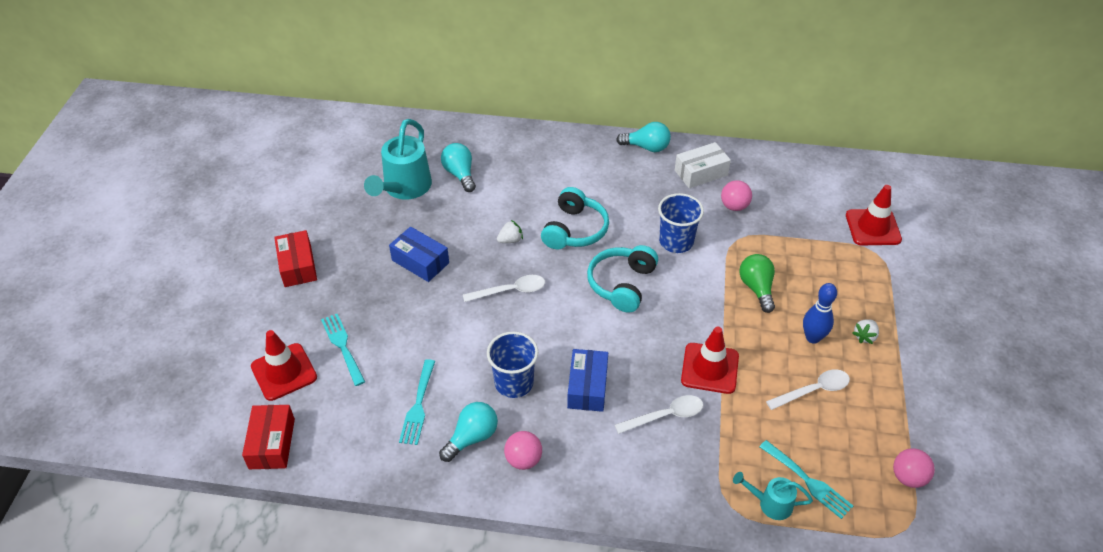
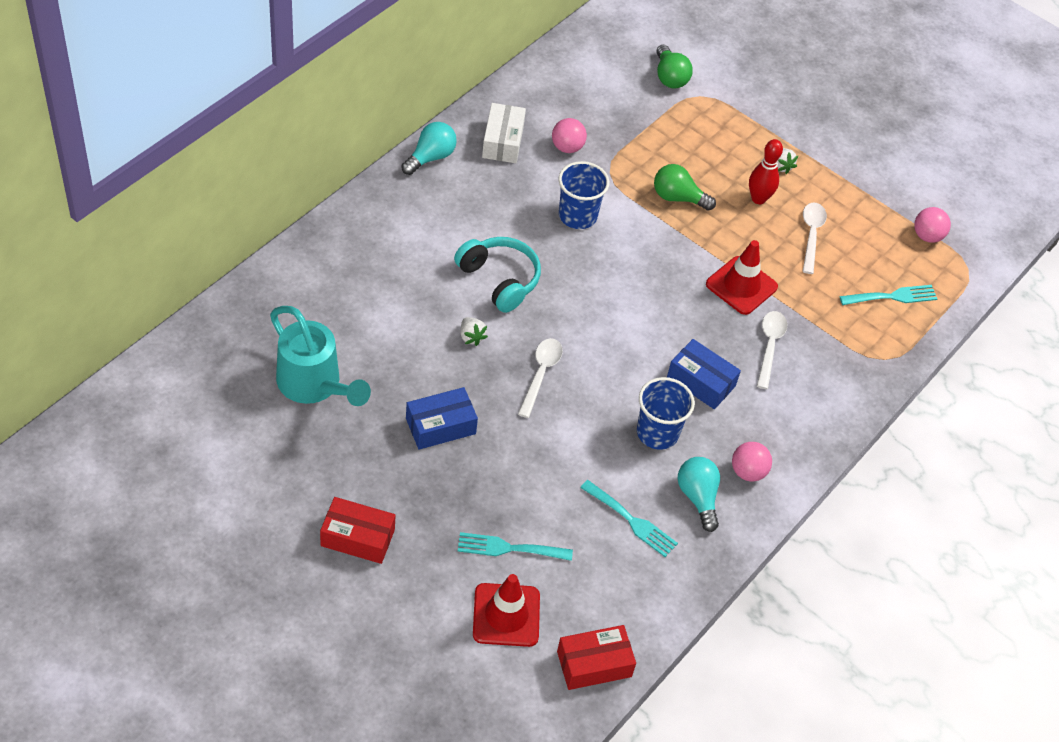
camera: 65 degrees left, 5 degrees up
red box [242,405,295,469] -> red box turned 45 degrees counterclockwise [557,625,636,690]
turquoise light bulb [441,143,476,192] -> none
white strawberry [497,220,523,243] -> white strawberry turned 150 degrees clockwise [460,317,488,346]
turquoise headphones [587,245,658,313] -> none
turquoise watering can [733,472,813,520] -> none
blue bowling pin [803,283,837,344] -> red bowling pin [749,139,783,204]
red traffic cone [846,185,902,245] -> green light bulb [656,45,693,88]

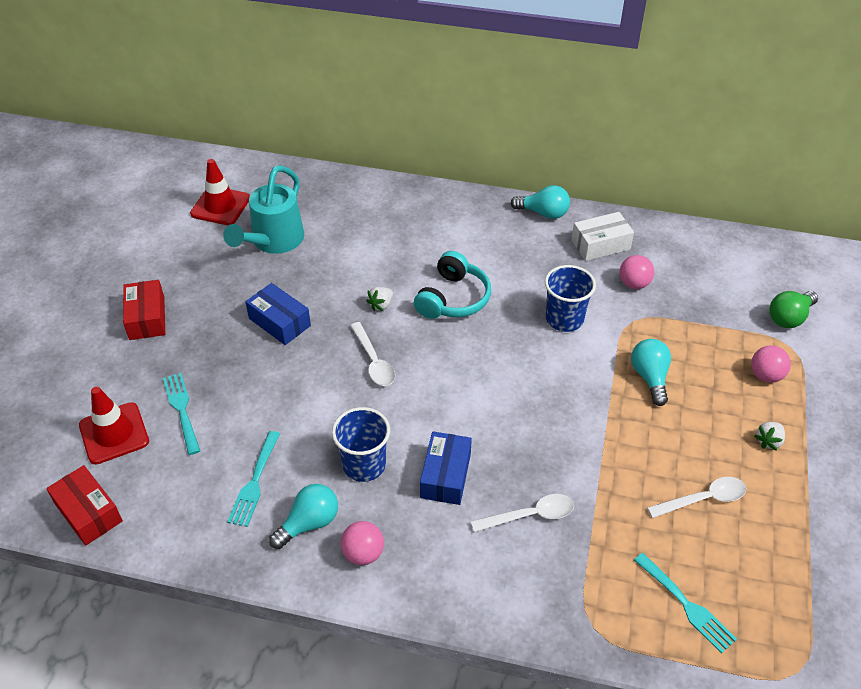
camera: 70 degrees right, 5 degrees down
white spoon [518,338,563,418] -> white spoon turned 75 degrees clockwise [350,322,395,386]
green light bulb [654,164,716,211] -> turquoise light bulb [631,339,671,406]
red traffic cone [706,240,778,315] -> red traffic cone moved to [190,159,250,225]
red bowling pin [749,139,783,204] -> none
pink ball [914,207,951,243] -> pink ball moved to [751,345,791,383]

